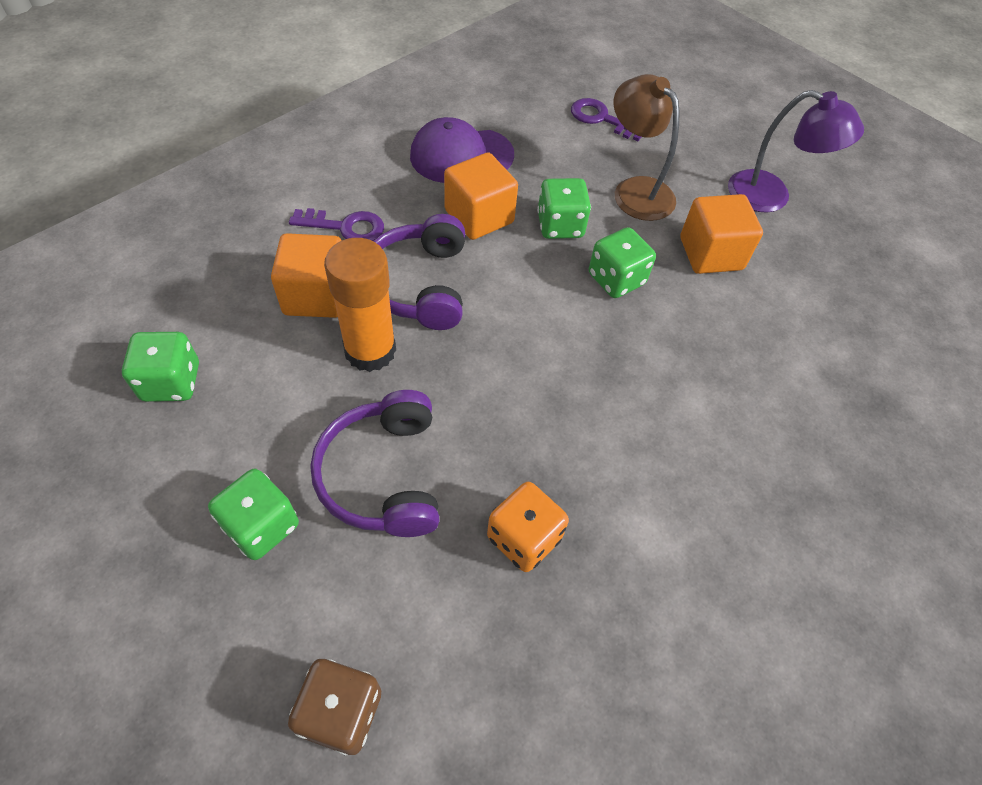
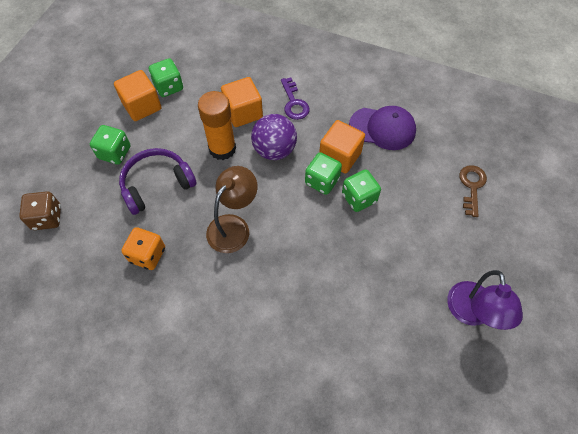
camera: 70 degrees right, 5 degrees up
purple headphones [374,214,465,330] -> purple ball [251,114,297,160]
purple cap [410,117,514,183] -> purple cap turned 135 degrees clockwise [349,106,416,150]
purple key [571,98,641,141] -> brown key [459,165,487,217]
green dice [589,227,656,298] -> green dice moved to [305,152,342,195]
brown lamp [614,74,679,221] -> brown lamp moved to [206,166,257,253]
orange cube [680,194,763,274] -> orange cube moved to [114,70,161,121]

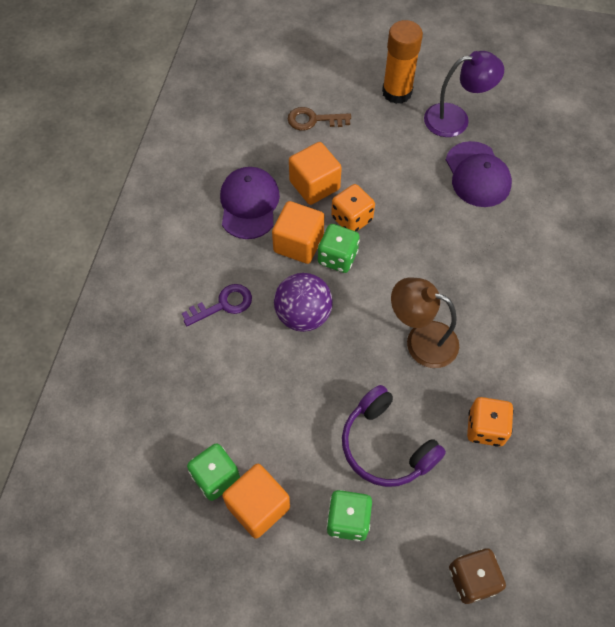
camera: 100 degrees left, 0 degrees up
orange glue stick [198,91,236,160] -> orange glue stick moved to [382,20,423,104]
orange cube [221,77,263,127] -> orange cube moved to [289,142,342,205]
green dice [342,169,381,212] -> orange dice [331,184,375,232]
none -> purple cap [446,141,512,207]

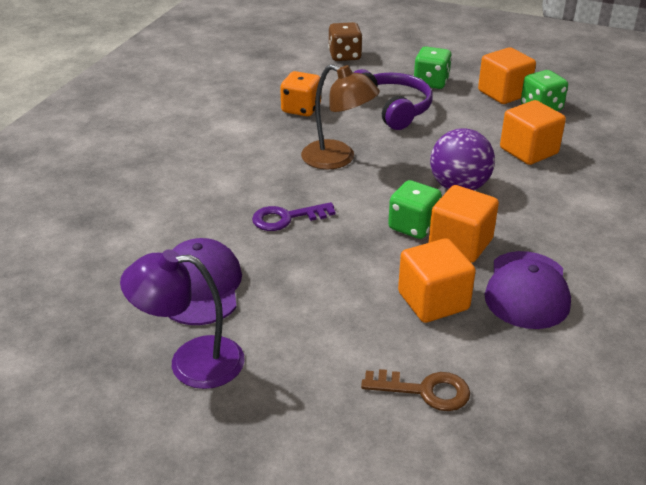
camera: 170 degrees left, 25 degrees down
purple key [182,284,252,327] -> purple key moved to [252,202,335,231]
orange dice [331,184,375,232] -> none
orange glue stick [382,20,423,104] -> none
none -> orange cube [500,100,566,165]

